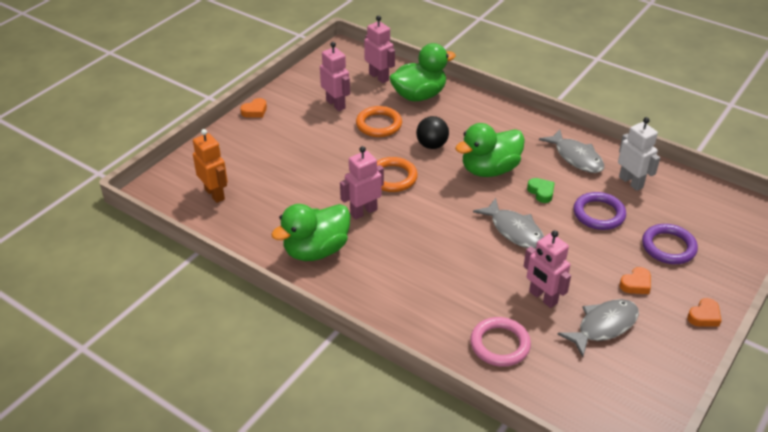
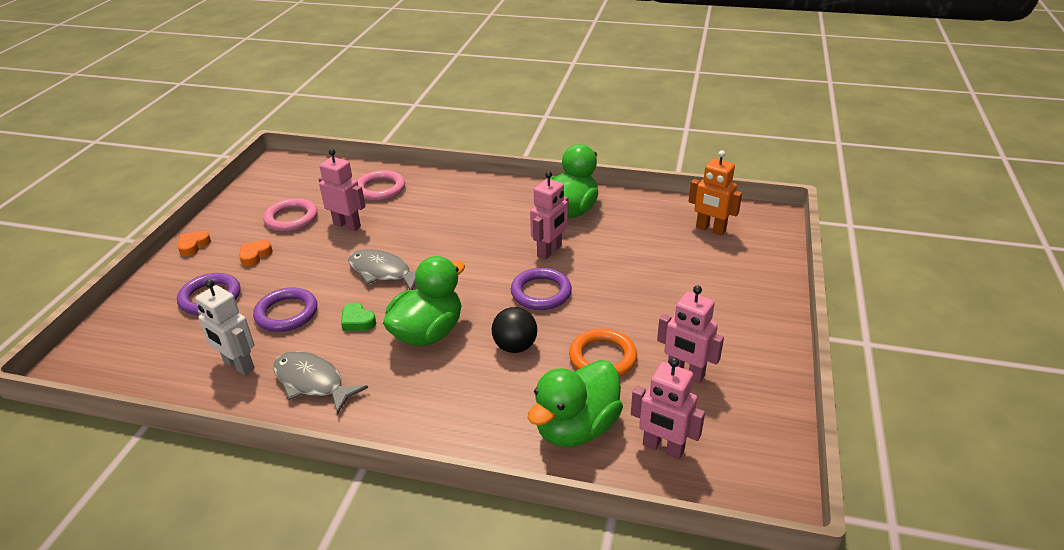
camera: 160 degrees right, 5 degrees down
orange heart [240,98,267,118] -> none
orange ring [377,157,418,192] -> purple ring [511,268,572,310]
grey fish [557,299,639,357] -> pink ring [263,198,318,232]

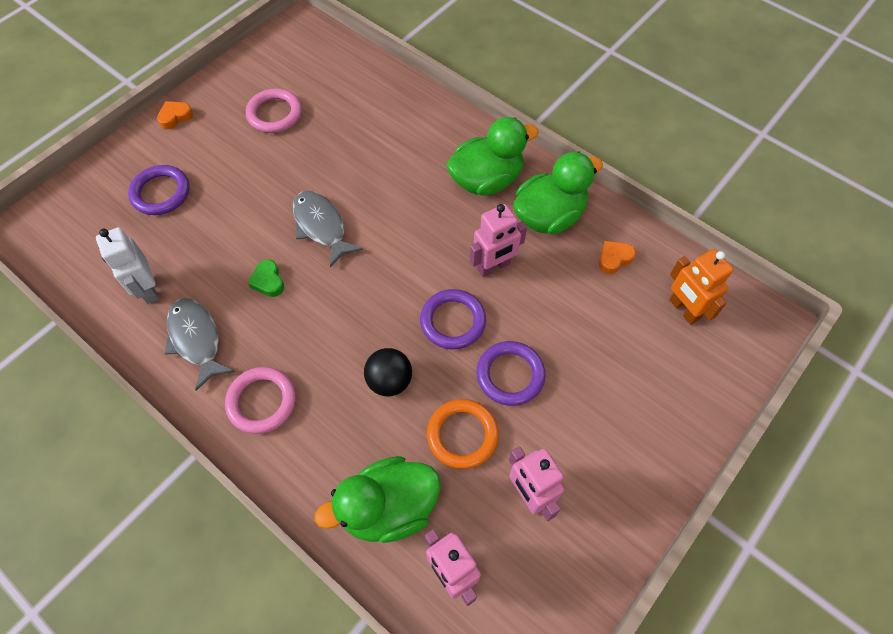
camera: 25 degrees right, 25 degrees up
orange heart [239,240,273,266] -> orange heart moved to [599,241,636,274]
purple ring [253,287,317,332] -> purple ring moved to [477,341,546,406]
pink robot [319,149,366,231] -> none
pink ring [357,170,405,201] -> pink ring moved to [225,367,296,434]
green duck [383,256,465,346] -> green duck moved to [446,117,539,196]

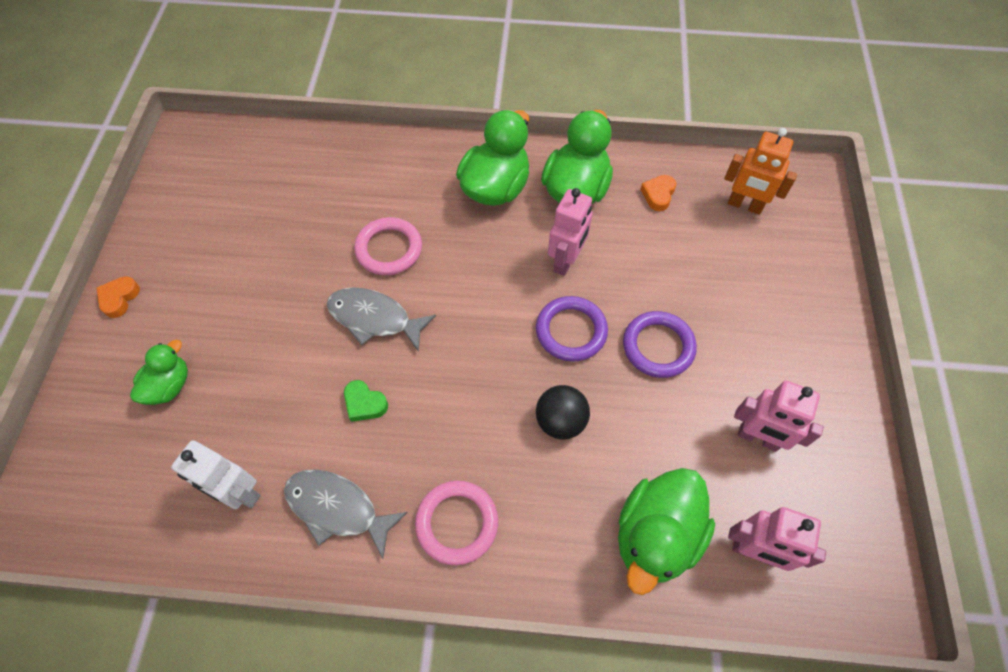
camera: 35 degrees left, 0 degrees up
purple ring [128,165,190,215] -> green duck [130,340,188,405]
pink ring [246,89,302,133] -> pink ring moved to [354,217,422,275]
orange ring [427,399,499,469] -> none

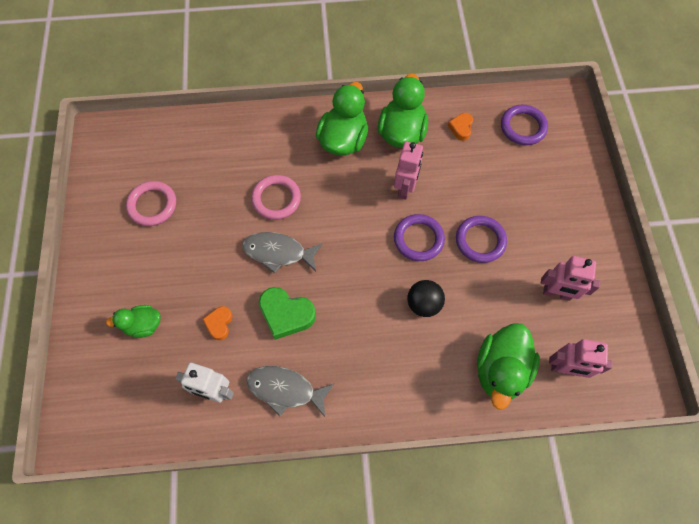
camera: 10 degrees left, 5 degrees up
orange heart [97,276,140,318] -> orange heart moved to [202,306,232,340]
green duck [130,340,188,405] -> green duck turned 120 degrees counterclockwise [106,305,161,338]
green heart [344,380,388,422] -> green heart [259,287,316,340], size x1.76
pink ring [415,481,498,565] -> pink ring moved to [126,181,176,226]
orange robot [724,128,797,215] -> purple ring [501,105,548,145]

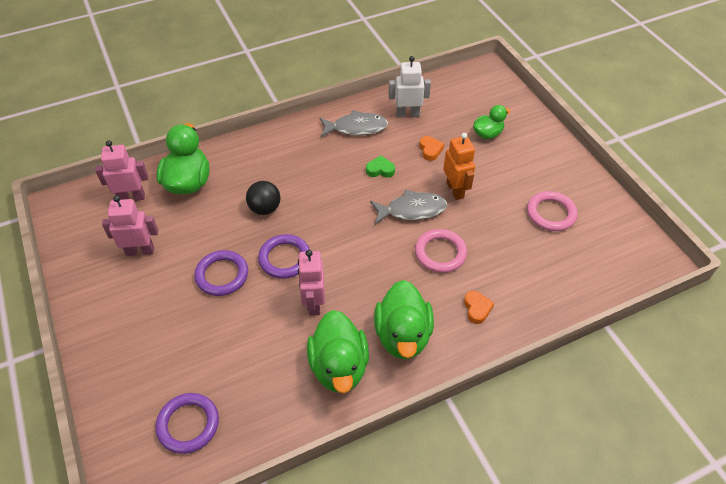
camera: 160 degrees right, 15 degrees down
green heart [259,287,316,340] -> green heart [366,155,395,178], size x0.57
orange heart [448,113,473,141] -> orange heart moved to [464,291,494,324]
none -> orange robot [443,133,475,200]

